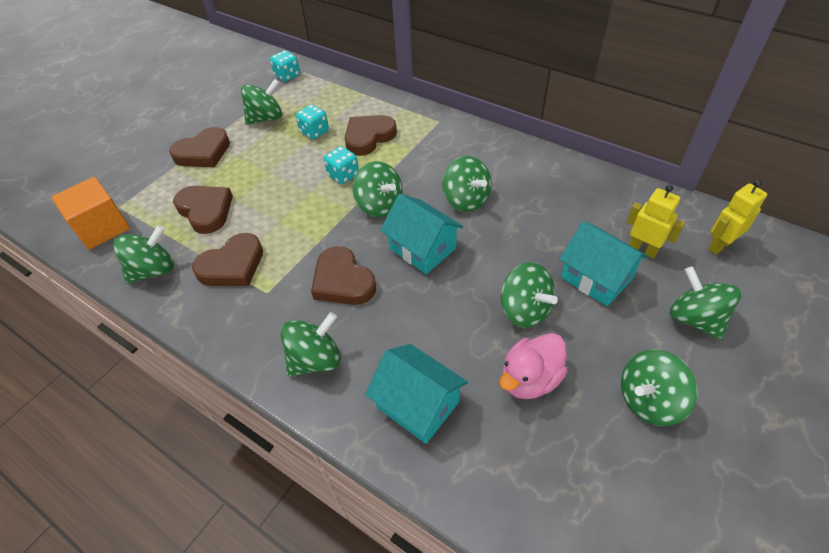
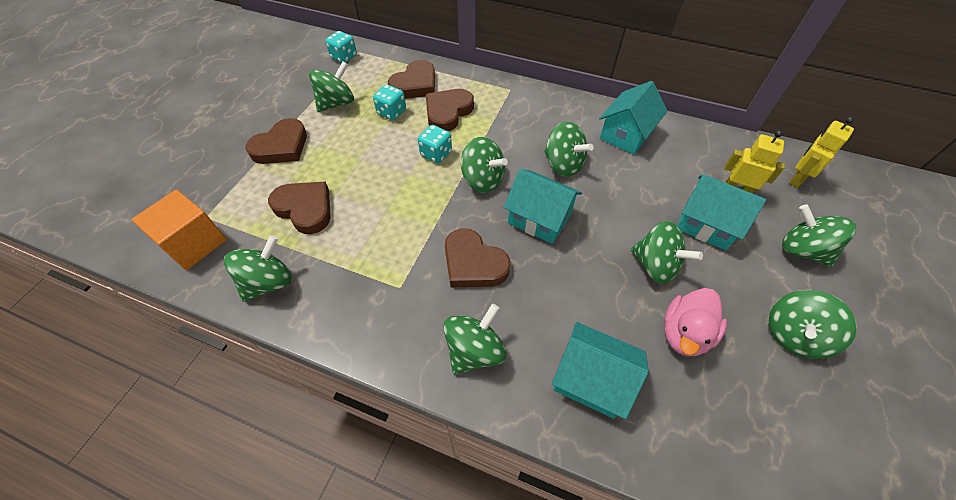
camera: 15 degrees left, 5 degrees up
brown heart [192,233,263,286] -> brown heart moved to [388,60,435,99]
none -> turquoise house [599,81,668,155]

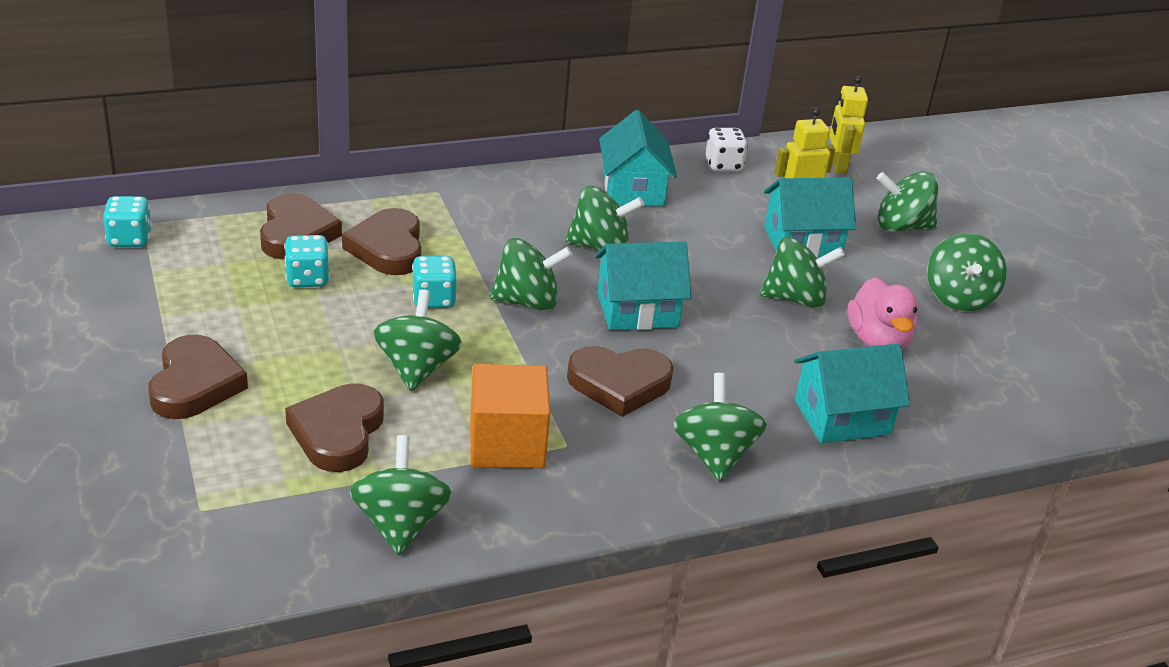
camera: 45 degrees left, 20 degrees down
orange cube [132,190,227,270] -> orange cube moved to [470,364,550,468]
brown heart [268,181,331,234] -> brown heart turned 75 degrees counterclockwise [285,383,384,472]
green spinning top [309,61,354,112] -> green spinning top moved to [374,289,462,391]
none -> white dice [706,128,748,171]

